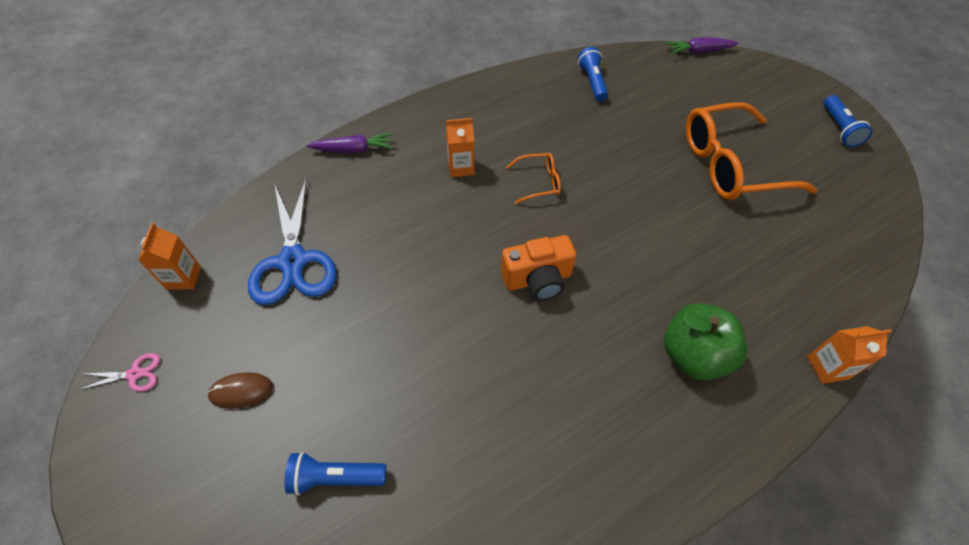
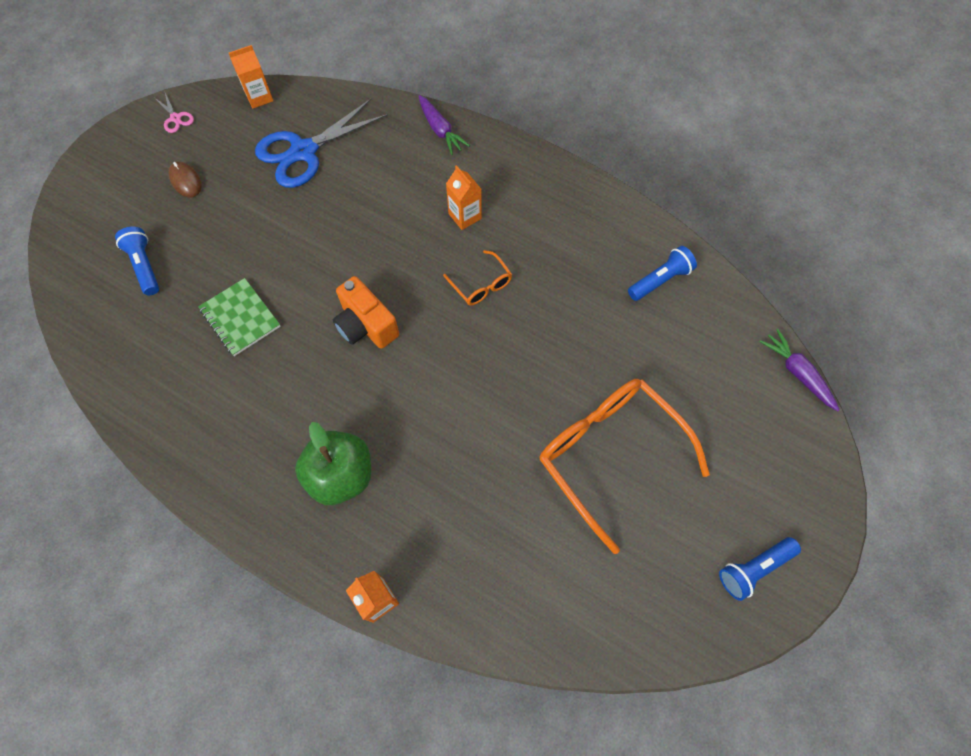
camera: 65 degrees right, 10 degrees up
none -> green notebook [198,278,281,356]

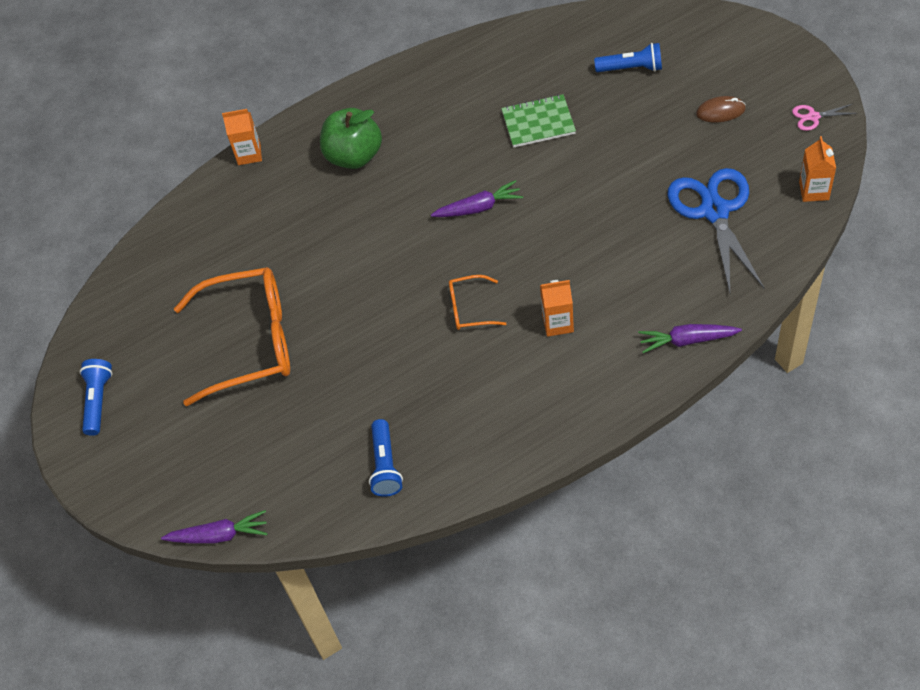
camera: 125 degrees right, 10 degrees down
orange camera [333,276,399,349] -> purple carrot [431,180,523,217]

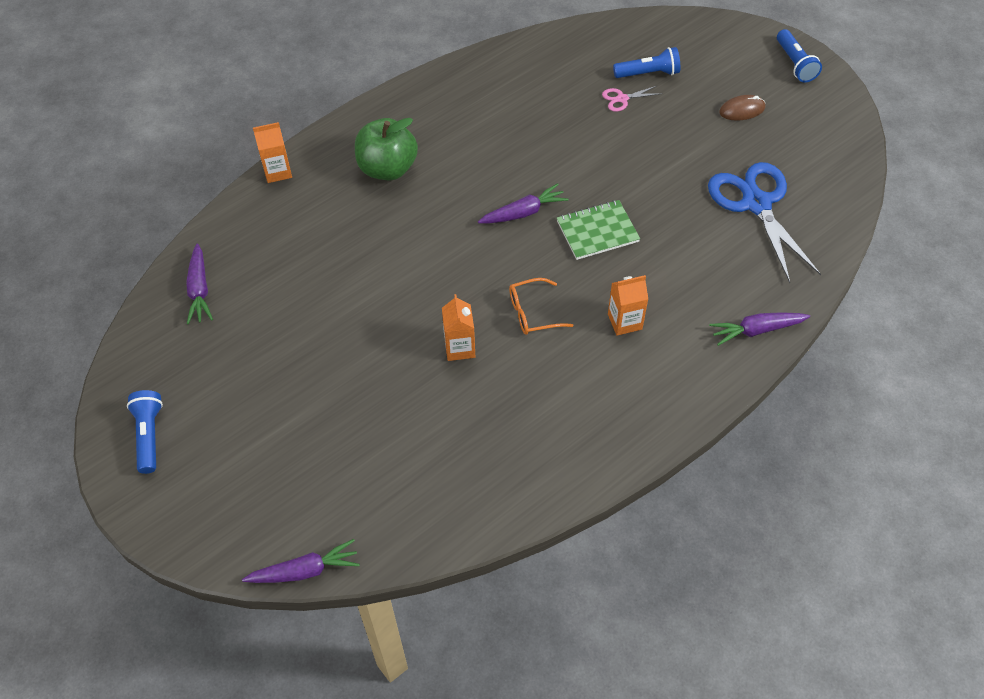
camera: 15 degrees left, 0 degrees up
orange glasses [174,267,290,406] -> none
blue flashlight [369,419,403,497] -> blue flashlight moved to [777,29,822,82]
green notebook [501,94,576,148] -> green notebook moved to [557,200,640,260]
pink scissors [792,104,857,131] -> pink scissors moved to [602,85,663,112]
orange carton [799,136,836,202] -> orange carton moved to [442,294,475,361]
none -> purple carrot [186,244,213,324]

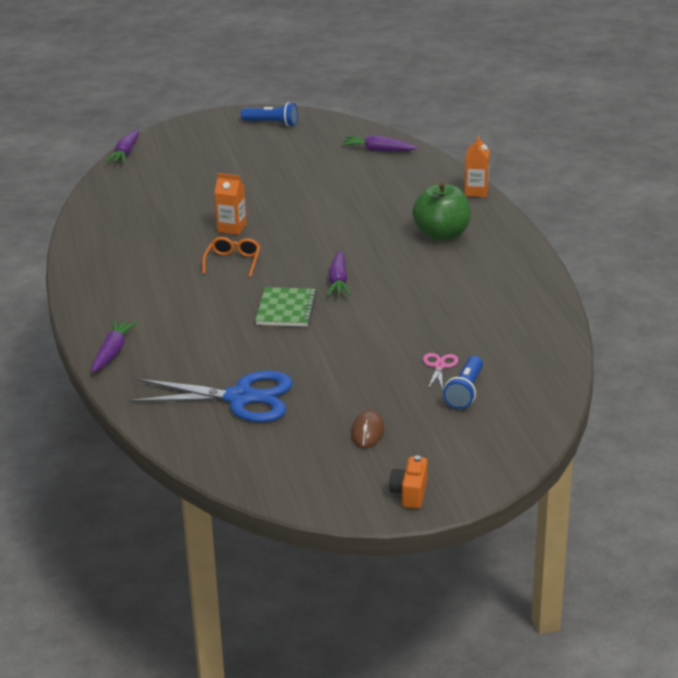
camera: 115 degrees right, 25 degrees down
orange carton [608,275,648,336] -> none
blue flashlight [777,29,822,82] -> orange camera [389,455,428,509]

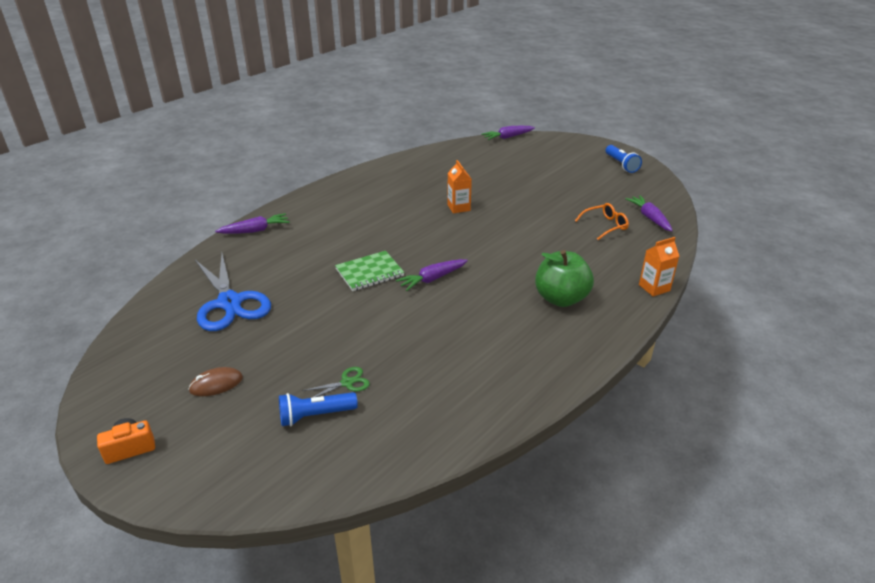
camera: 55 degrees right, 5 degrees up
orange glasses [202,237,260,277] -> orange glasses moved to [575,203,629,240]
pink scissors [423,353,458,391] -> green scissors [302,367,370,398]

